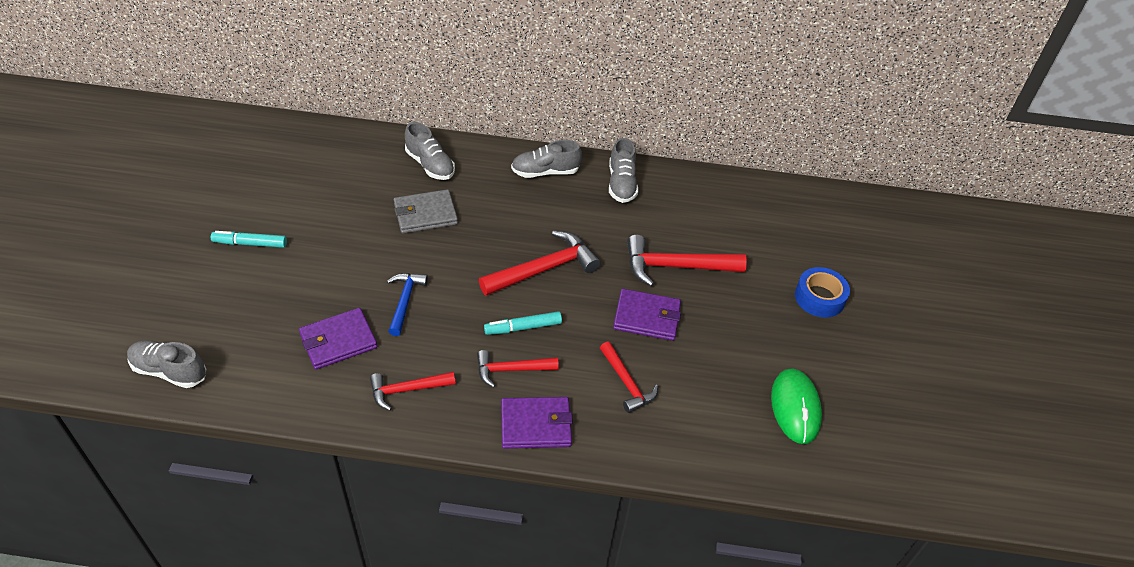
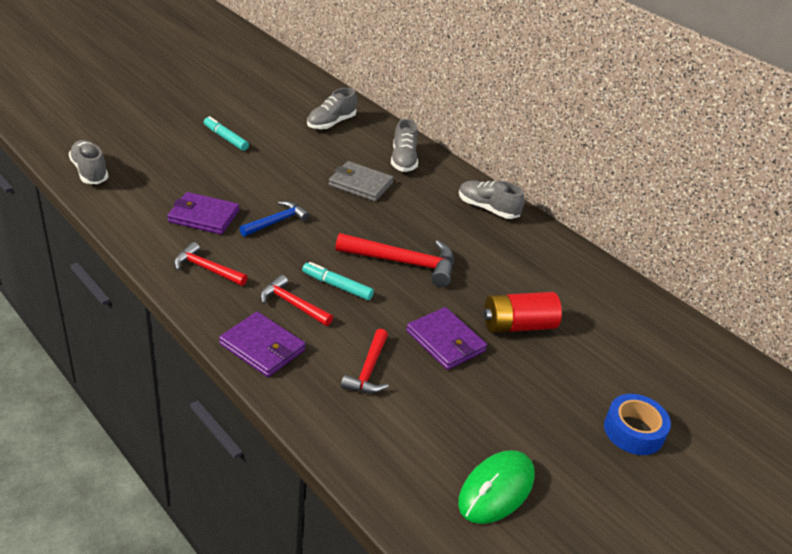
camera: 40 degrees right, 10 degrees down
grey shoe [609,138,638,203] -> grey shoe moved to [307,88,357,130]
red hammer [627,235,747,287] -> red battery [483,292,562,333]

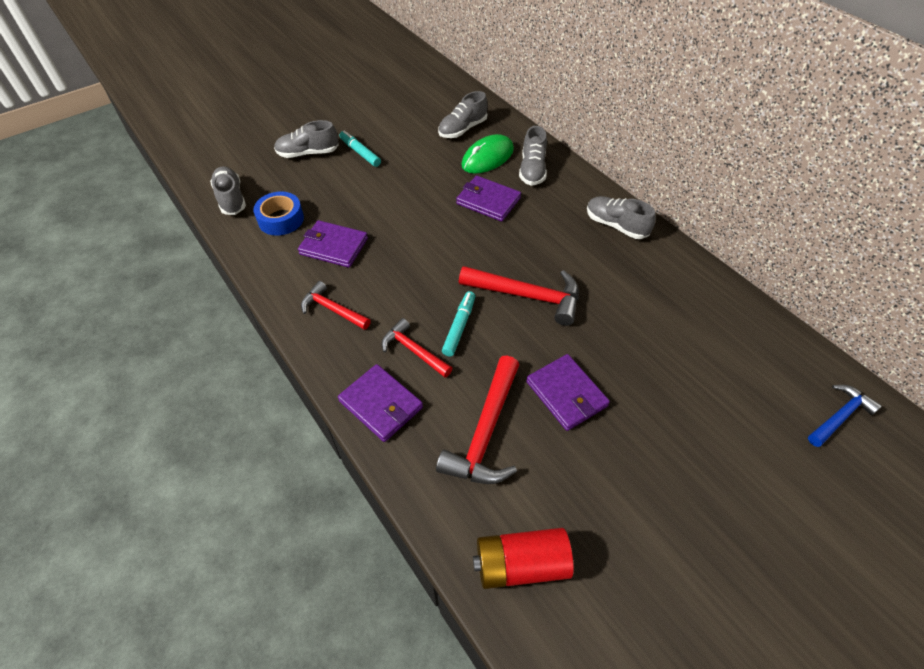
camera: 10 degrees right, 15 degrees up
blue hammer [239,201,310,236] -> blue hammer moved to [808,385,882,447]
turquoise marker [302,262,374,300] -> turquoise marker turned 75 degrees clockwise [442,291,475,357]
grey wallet [329,161,394,202] -> purple wallet [456,176,521,222]
red hammer [341,329,389,394] -> red hammer [436,355,519,484], size x1.62
green mouse [458,450,535,524] -> green mouse moved to [461,134,514,174]
red battery [483,292,562,333] -> red battery moved to [473,528,574,589]
blue tape [604,394,671,455] -> blue tape moved to [253,192,304,236]
none -> grey shoe [274,120,339,158]

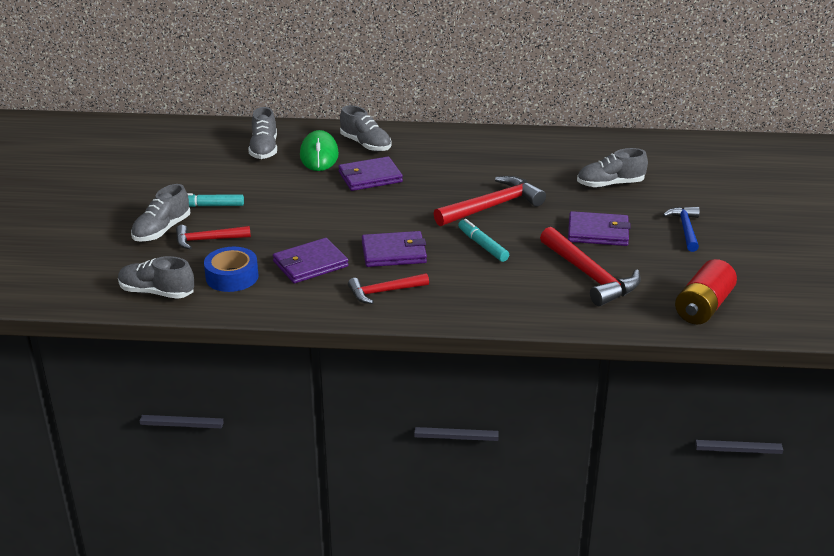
camera: 50 degrees left, 20 degrees down
purple wallet [338,364,423,442] -> purple wallet moved to [362,231,427,267]
red hammer [382,318,452,378] -> red hammer moved to [176,225,251,249]
grey shoe [587,196,656,239] -> grey shoe moved to [577,148,648,188]
blue hammer [808,385,882,447] -> blue hammer moved to [663,207,700,252]

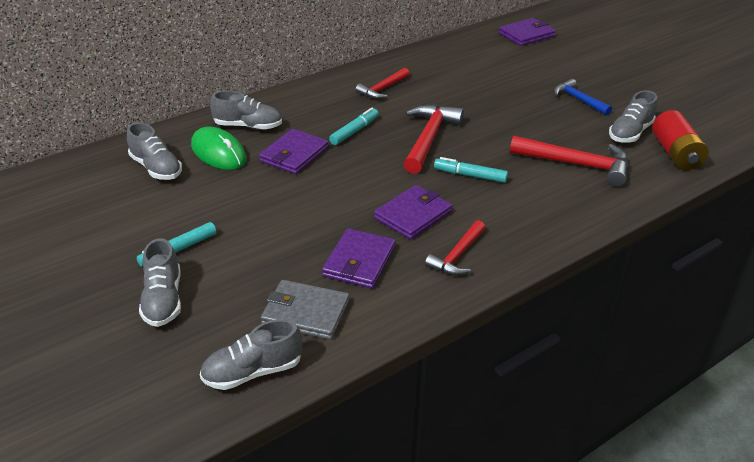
camera: 40 degrees left, 5 degrees up
red hammer [176,225,251,249] -> red hammer moved to [355,68,410,99]
blue tape [204,247,258,292] -> grey wallet [261,280,349,340]
purple wallet [568,211,631,246] -> purple wallet moved to [499,18,556,46]
grey shoe [577,148,648,188] -> grey shoe moved to [609,91,657,142]
none -> turquoise marker [329,108,379,145]

